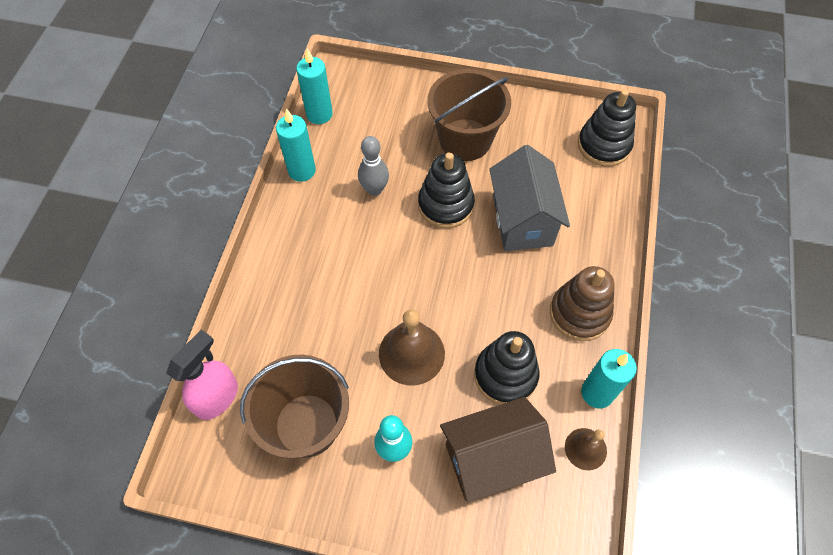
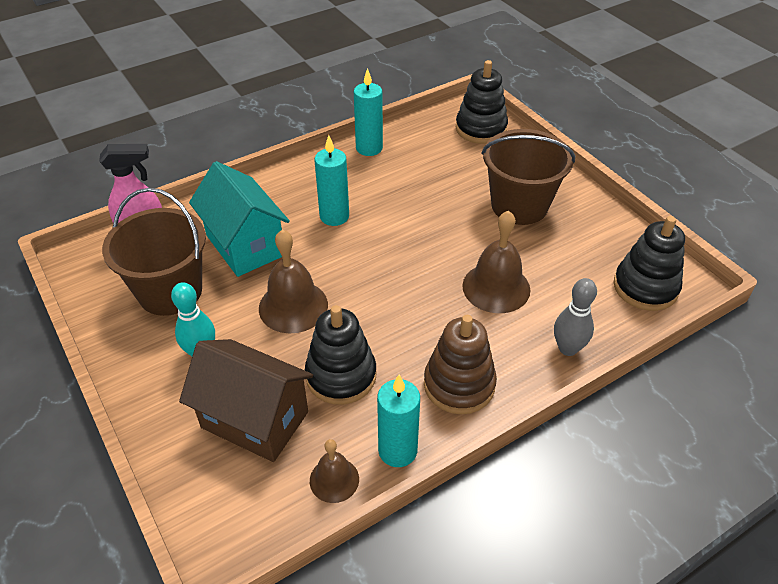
camera: 45 degrees right, 15 degrees down
turquoise candle [296,49,333,124] -> turquoise candle moved to [314,135,349,226]
grey bowling pin [358,136,389,196] -> grey bowling pin moved to [554,278,597,356]
black stacking toy [418,152,475,228] -> black stacking toy moved to [456,60,508,144]
grey house [489,145,570,251] -> brown bell [462,211,530,313]
none -> turquoise house [189,161,290,277]

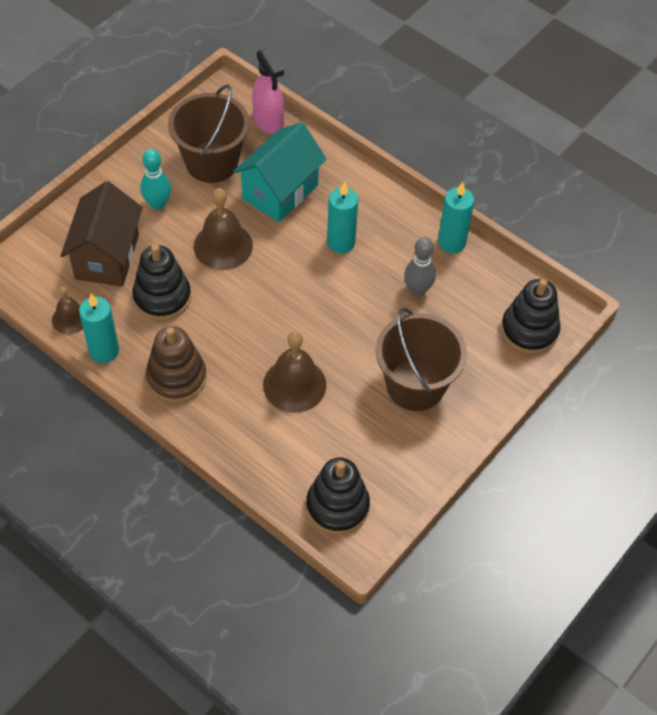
camera: 70 degrees right, 10 degrees up
grey bowling pin [554,278,597,356] -> grey bowling pin moved to [404,237,436,296]

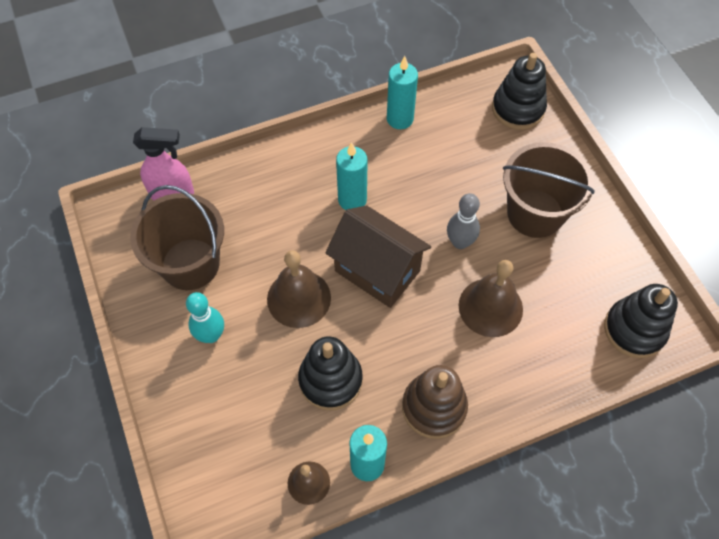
camera: 60 degrees left, 5 degrees up
brown house [61,181,143,286] -> brown house moved to [325,205,431,308]
turquoise house [233,122,327,222] -> none
grey bowling pin [404,237,436,296] -> grey bowling pin moved to [447,193,480,249]

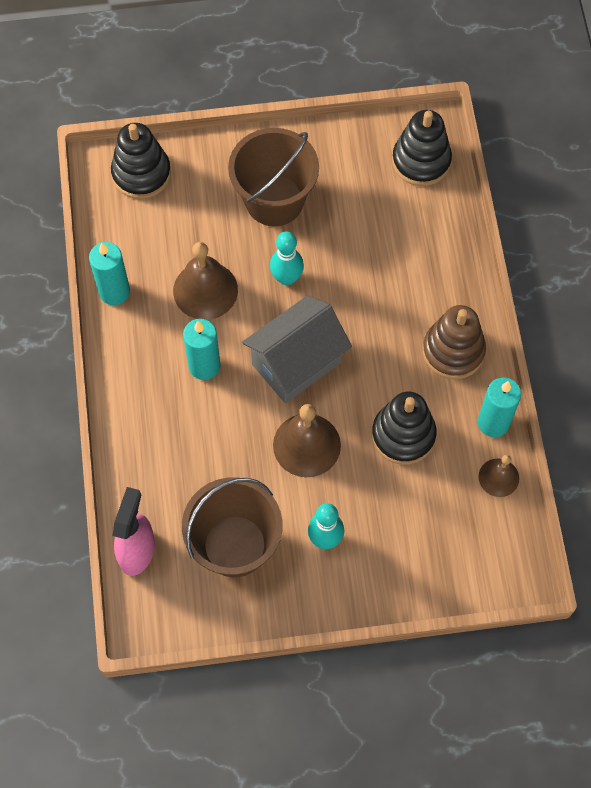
camera: 75 degrees left, 5 degrees up
brown house [325,205,431,308] -> grey house [242,296,352,403]
grey bowling pin [447,193,480,249] -> turquoise bowling pin [270,231,304,285]
brown bell [459,260,523,337] -> brown bell moved to [173,242,238,320]

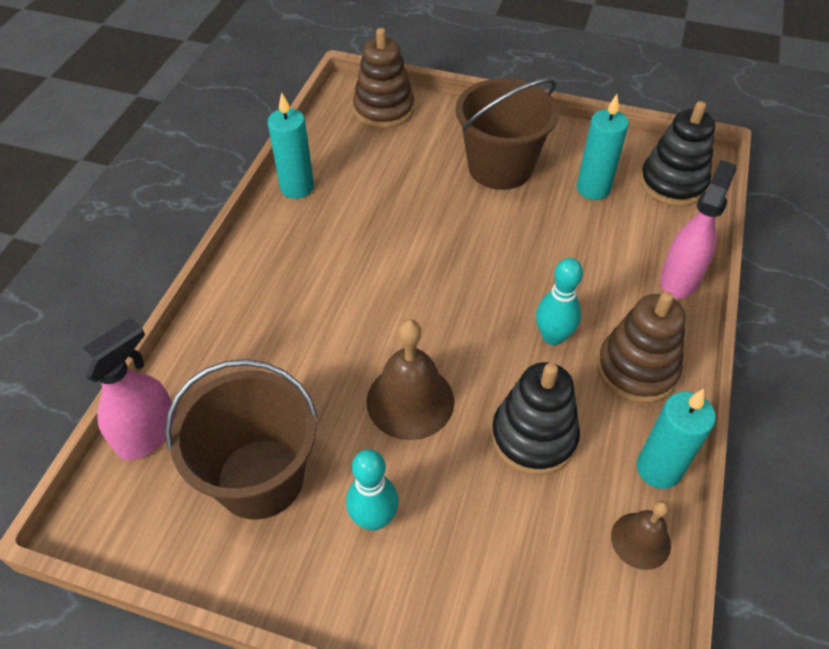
camera: 25 degrees right, 15 degrees down
black stacking toy [111,123,171,199] -> brown stacking toy [353,28,414,129]
brown bell [173,242,238,320] -> none
turquoise candle [183,319,220,380] -> turquoise candle moved to [576,94,629,200]
grey house [242,296,352,403] -> none
turquoise bowling pin [270,231,304,285] -> turquoise bowling pin moved to [536,258,583,345]
none -> pink spray bottle [660,160,737,299]

